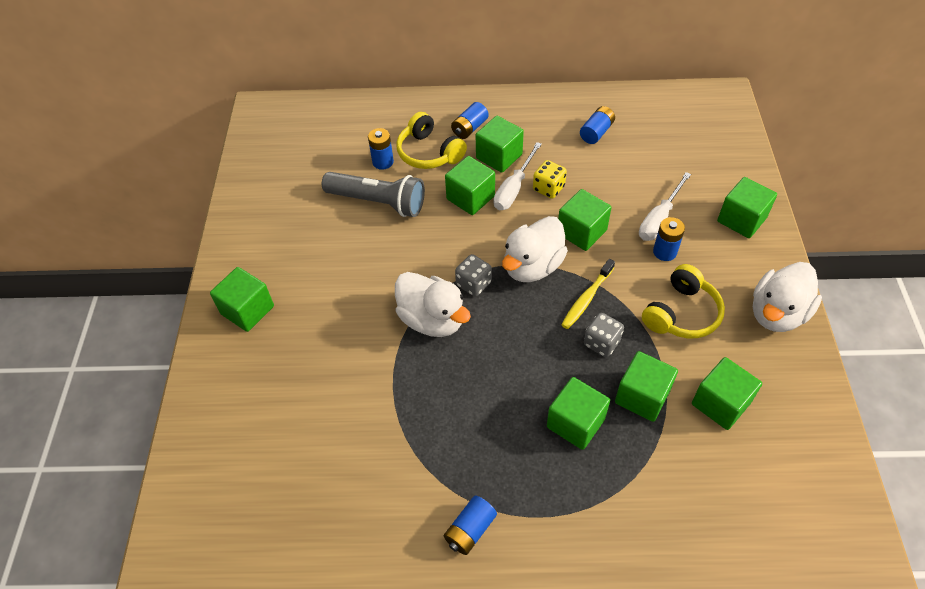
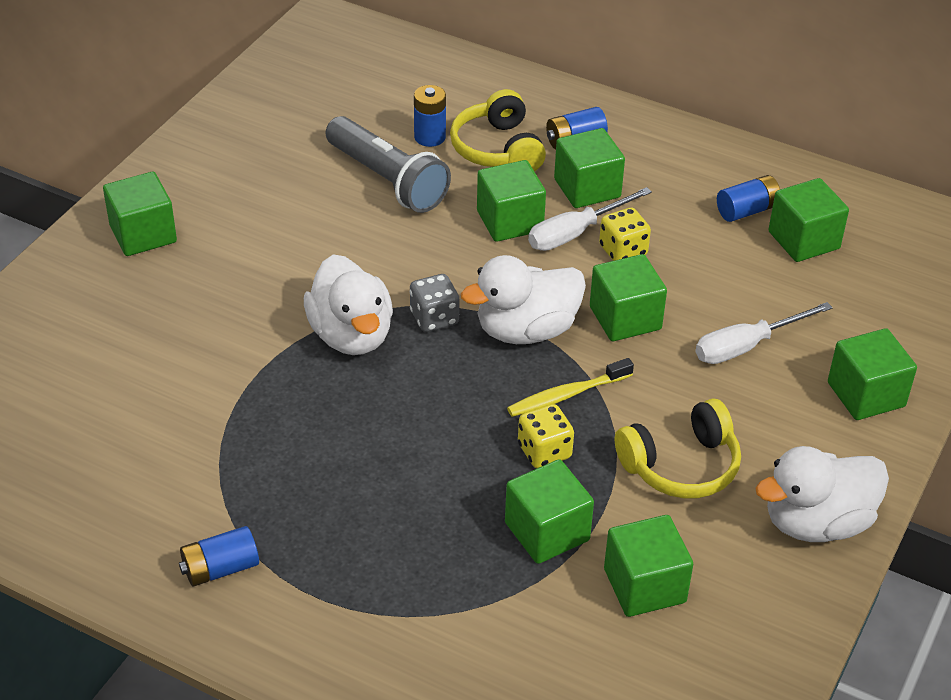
camera: 25 degrees right, 10 degrees down
green cube [547,377,610,450] -> green cube moved to [768,178,849,262]
grey dice [584,313,624,357] -> yellow dice [518,404,574,468]
blue battery [653,217,685,261] -> none

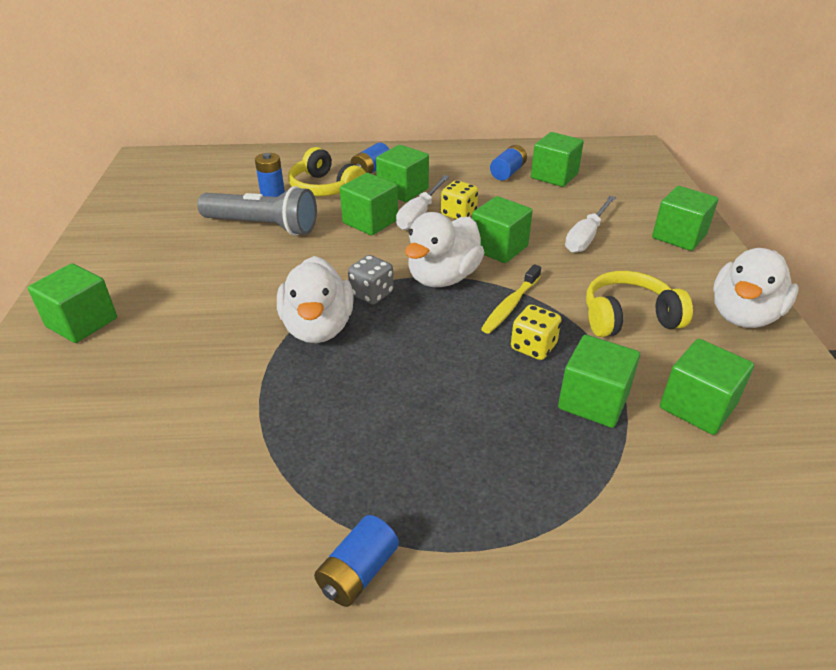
camera: 30 degrees left, 5 degrees down
white duck [304,254,393,355] -> white duck turned 45 degrees clockwise [277,256,354,343]
yellow headphones [615,398,741,498] -> yellow headphones turned 135 degrees counterclockwise [586,271,693,337]

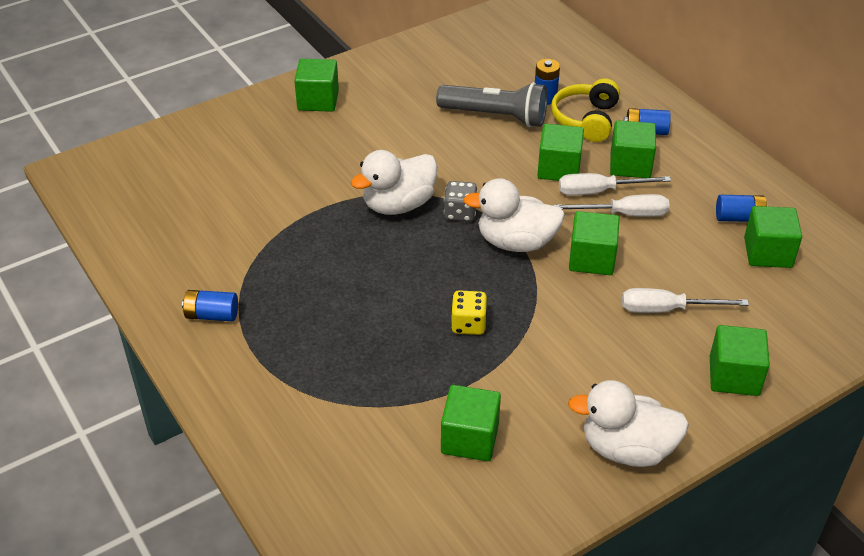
camera: 60 degrees right, 5 degrees up
grey flashlight [197,186,317,236] -> grey flashlight turned 60 degrees counterclockwise [436,82,548,127]
yellow dice [441,180,478,219] -> white screwdriver [553,194,670,217]
yellow toothbrush [481,264,541,334] -> none
green cube [558,335,640,428] -> none
yellow headphones [586,271,693,337] -> none

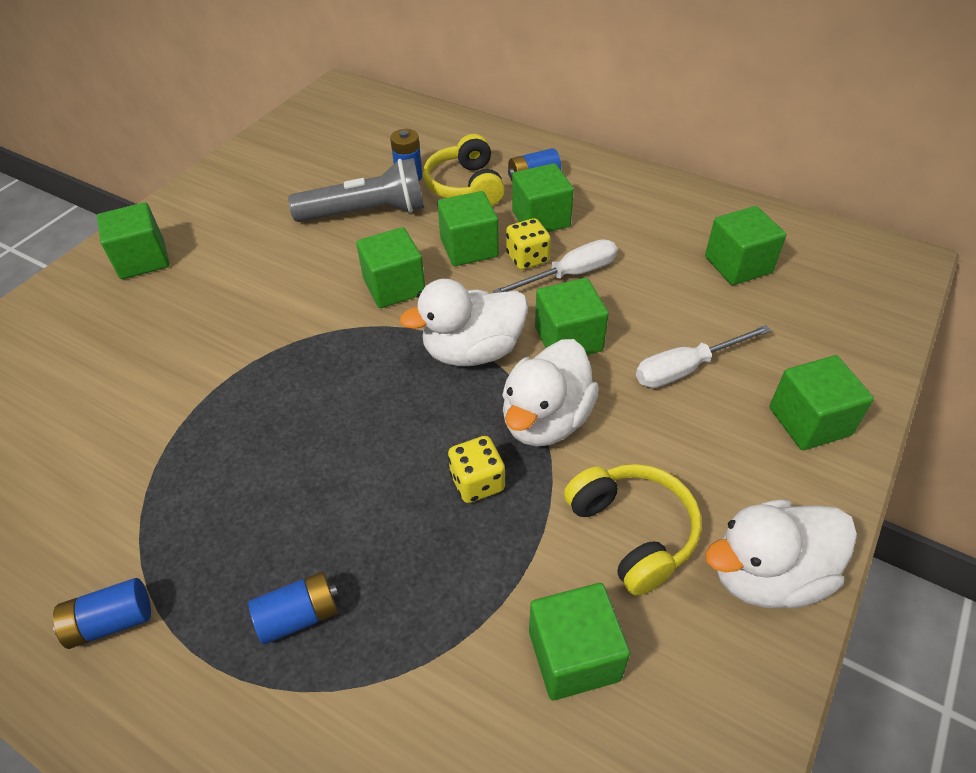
camera: 25 degrees left, 5 degrees up
white duck [351,150,437,215] -> white duck moved to [502,339,599,447]
grey dice [444,181,478,222] -> none
white screwdriver [559,173,671,196] -> yellow dice [506,218,551,270]
blue battery [716,195,768,222] -> blue battery moved to [249,571,339,645]
none -> green cube [356,227,425,308]
none -> yellow headphones [564,464,702,596]

